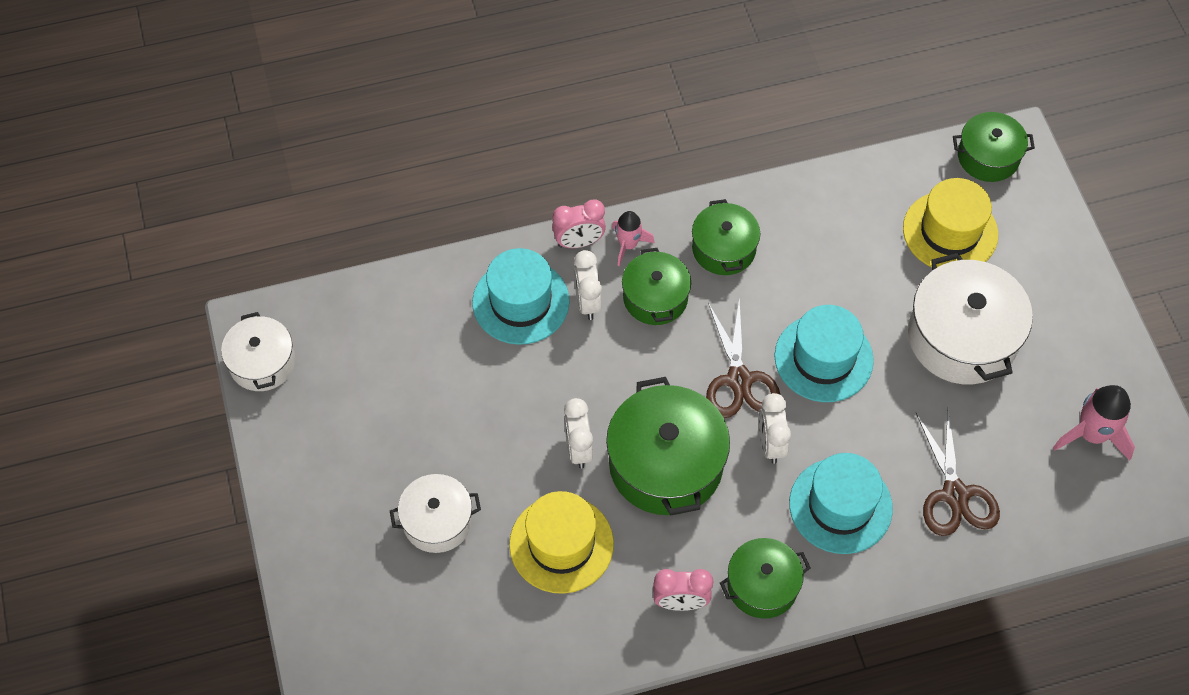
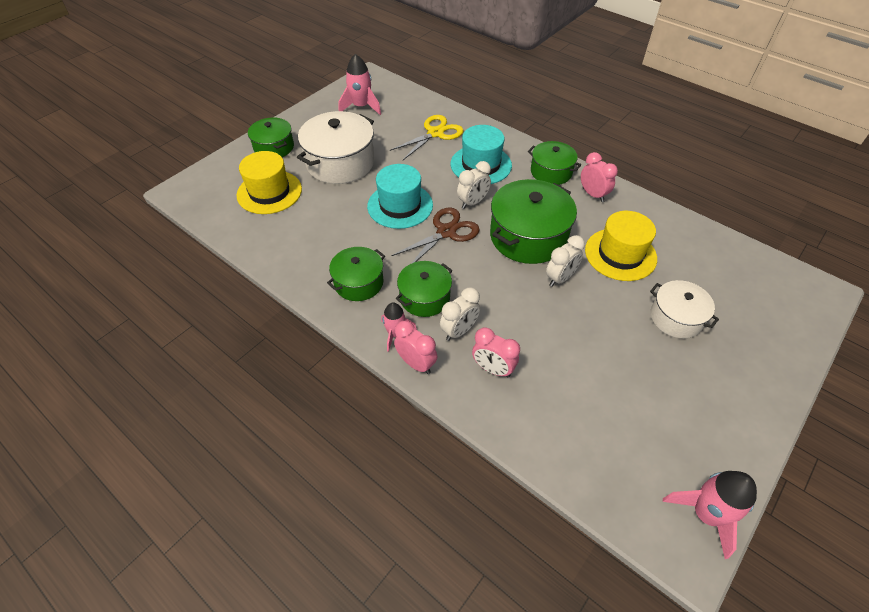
camera: 125 degrees left, 10 degrees down
white pot [221,312,295,391] -> pink rocket [662,471,757,559]
turquoise hat [472,248,570,345] -> pink clock [472,327,520,377]
brown scissors [916,409,1000,536] -> yellow scissors [389,115,464,160]
green pot [953,112,1035,182] -> green pot moved to [248,118,294,157]

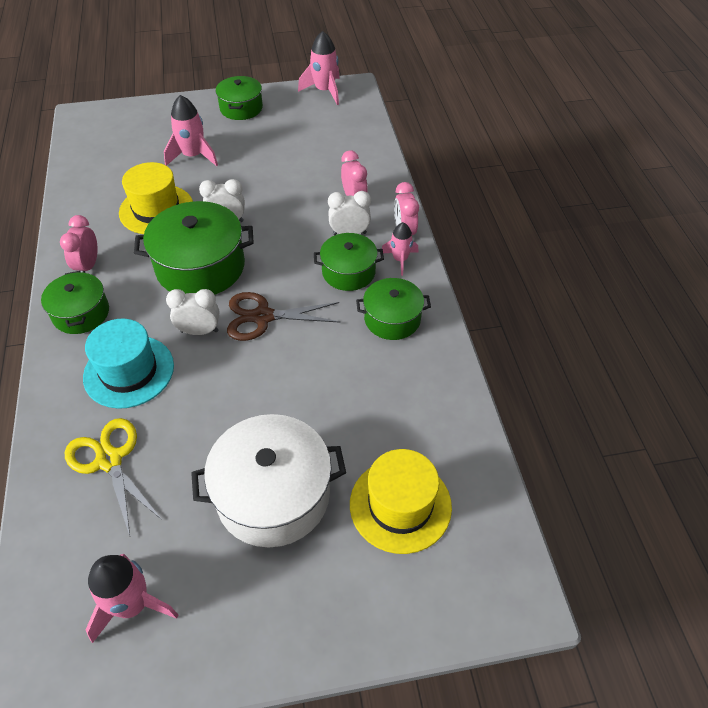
camera: 140 degrees left, 0 degrees up
green pot [248,118,294,157] -> green pot moved to [216,76,263,120]
turquoise hat [367,164,433,229] -> none
yellow scissors [389,115,464,160] -> yellow scissors turned 60 degrees clockwise [65,418,162,536]
white pot [650,280,719,338] -> pink rocket [164,95,218,166]

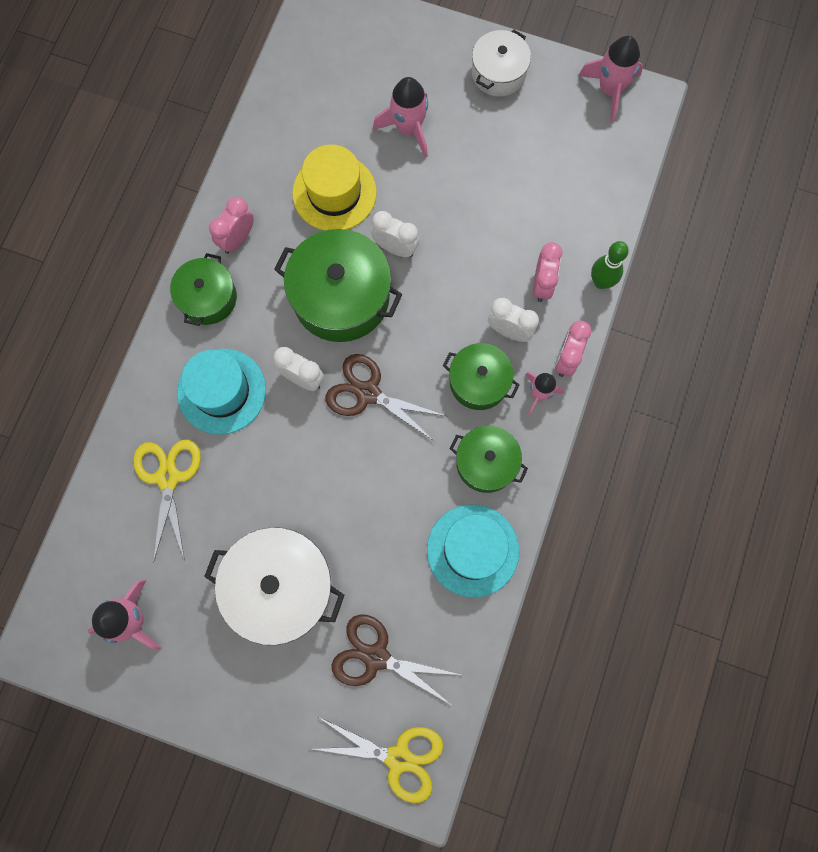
camera: 30 degrees right, 25 degrees up
green pot [216,76,263,120] -> white pot [472,30,531,97]
yellow hat [350,449,452,554] -> brown scissors [332,614,461,704]
none -> yellow scissors [309,717,443,803]
none -> turquoise hat [427,505,519,597]
none -> green bowling pin [591,241,629,289]

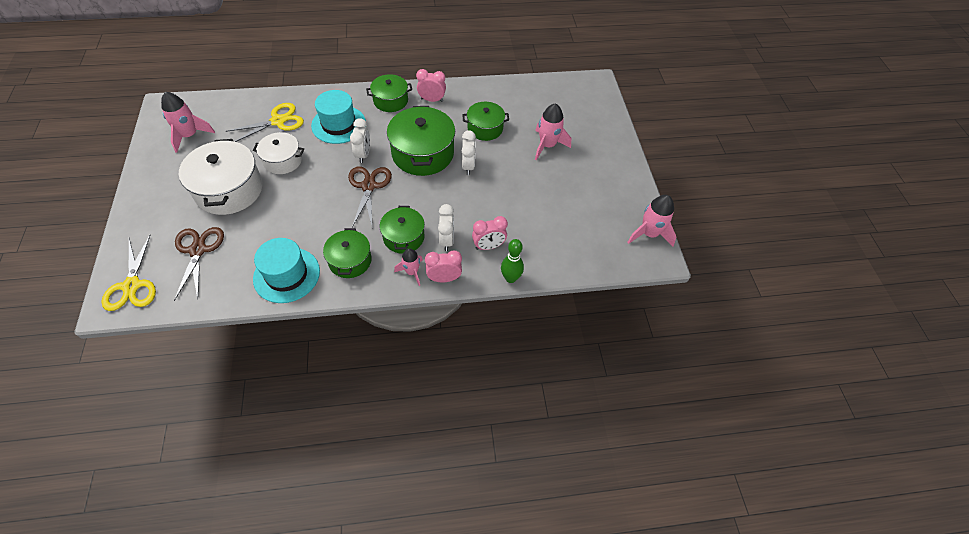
camera: 60 degrees right, 20 degrees down
yellow hat [292,144,377,231] -> green pot [462,102,509,141]
white pot [472,30,531,97] -> white pot moved to [253,132,304,174]

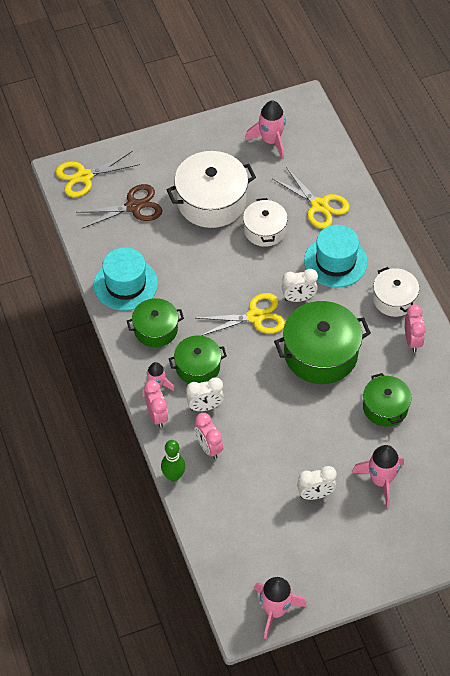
camera: 80 degrees right, 0 degrees up
brown scissors [348,167,392,227] -> yellow scissors [196,293,285,336]
green pot [366,74,412,112] -> white pot [373,267,419,317]
white clock [462,130,476,175] -> white clock moved to [297,466,337,500]

